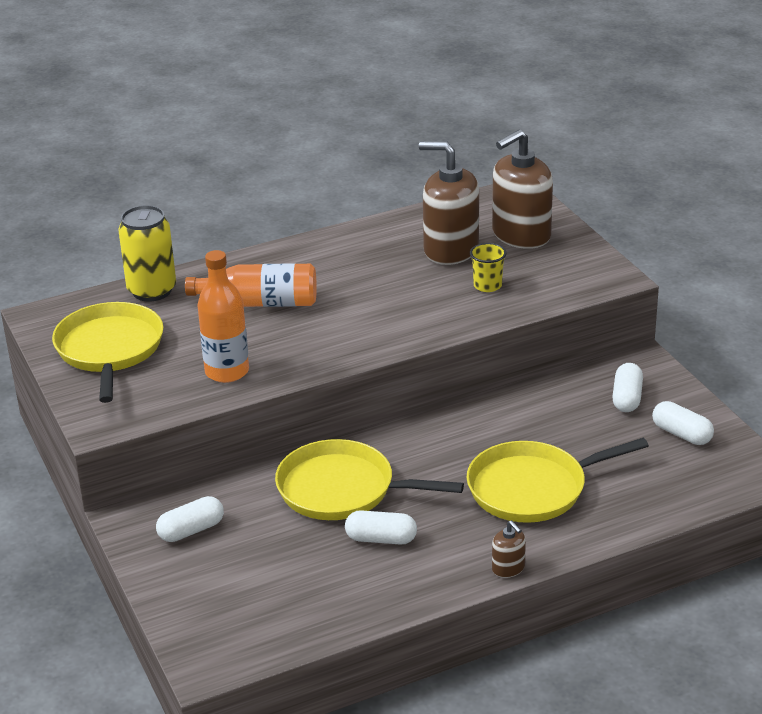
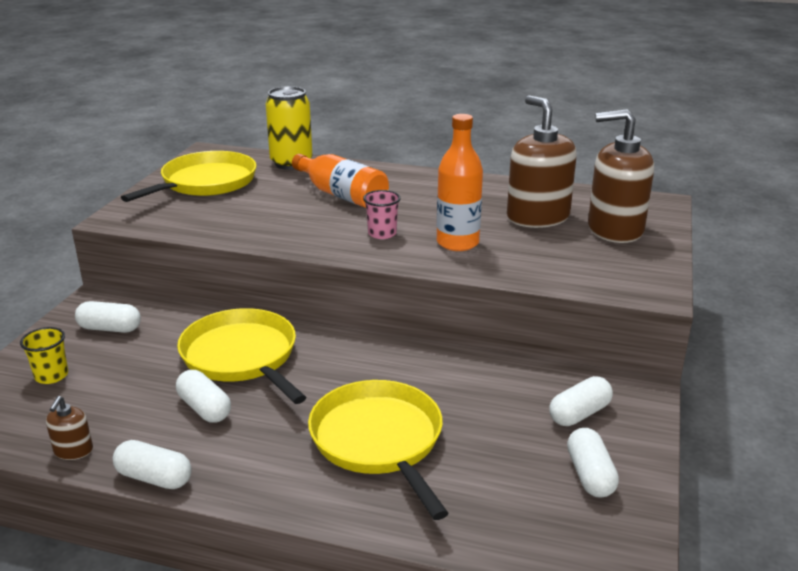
camera: 40 degrees right, 5 degrees down
orange bottle [197,250,249,383] -> orange bottle moved to [437,114,483,251]
yellow pan [466,438,649,523] -> yellow pan turned 45 degrees clockwise [308,380,448,520]
yellow cup [470,243,507,292] -> yellow cup moved to [20,327,68,384]
brown soap dispenser [492,520,526,578] -> brown soap dispenser moved to [46,396,93,460]
none -> white capsule [113,440,192,489]
none -> pink cup [363,190,401,239]

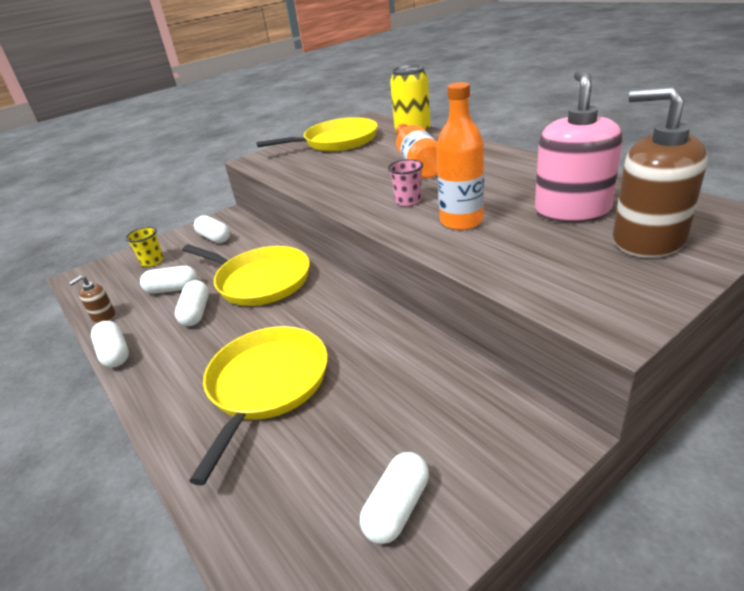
camera: 40 degrees right, 5 degrees up
yellow pan [177,308,307,404] -> yellow pan turned 120 degrees clockwise [182,244,310,306]
brown soap dispenser [507,95,577,228] -> pink soap dispenser [535,70,623,222]
white capsule [549,376,613,426] -> white capsule moved to [140,266,198,294]

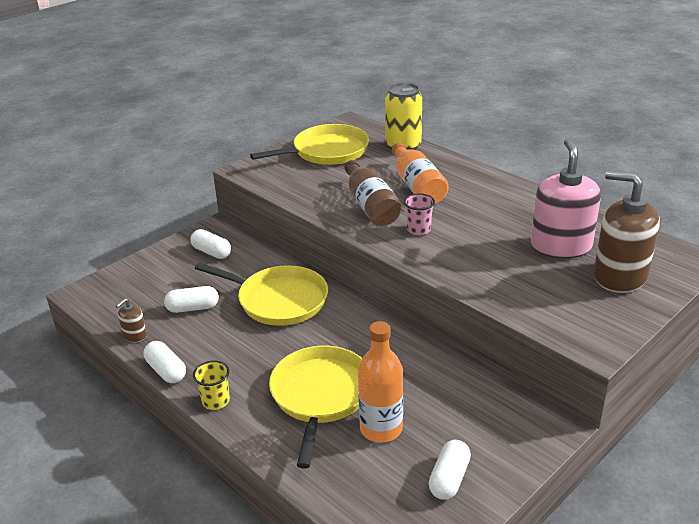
camera: 10 degrees left, 0 degrees up
yellow cup [126,227,164,267] -> yellow cup moved to [193,360,230,410]
white capsule [175,280,209,326] -> none
orange bottle [436,82,484,230] -> orange bottle moved to [358,321,403,443]
none -> brown bottle [345,160,402,226]

